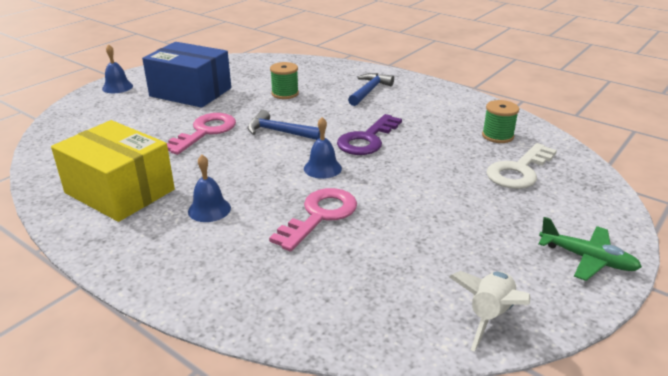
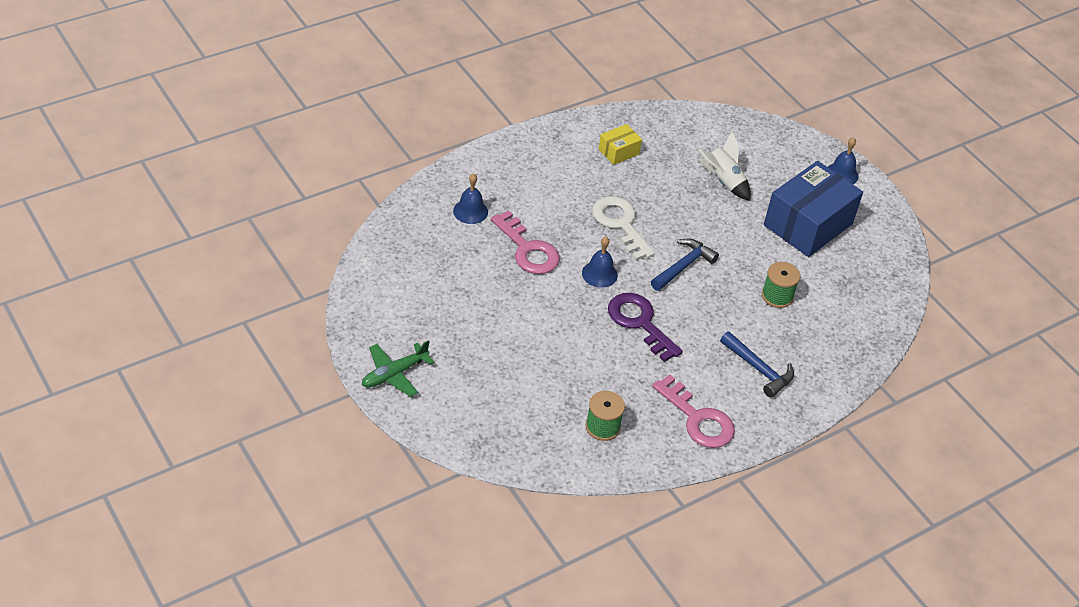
camera: 105 degrees right, 15 degrees up
yellow box [51,120,175,222] -> yellow box [599,124,642,165], size x0.46
pink key [167,113,236,155] -> pink key moved to [652,374,735,448]
blue bell [188,155,231,222] -> blue bell moved to [453,173,488,224]
white rocket [450,271,530,352] -> white rocket moved to [698,131,751,201]
white key [486,143,557,189] -> white key moved to [592,196,655,261]

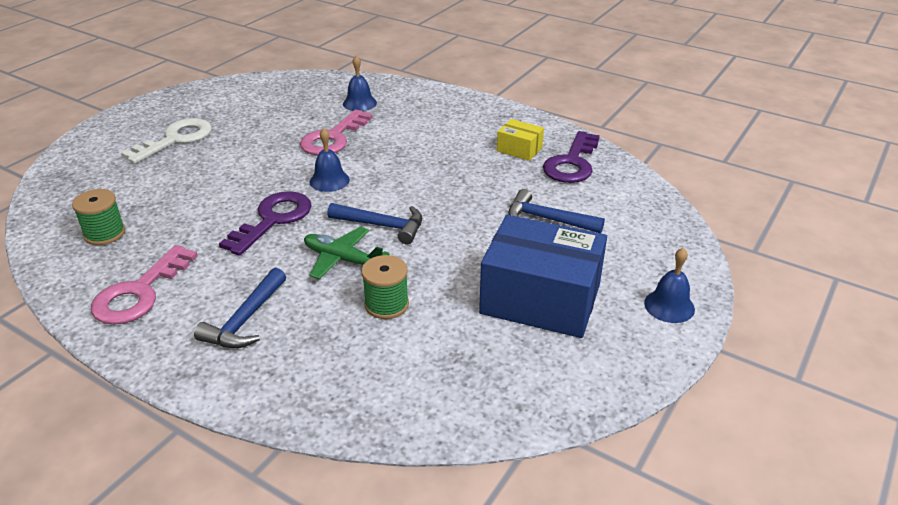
camera: 70 degrees right, 10 degrees down
green plane [362,340,434,397] -> green plane moved to [304,227,390,279]
white key [592,196,655,261] -> white key moved to [121,118,212,164]
white rocket [698,131,751,201] -> blue hammer [508,189,605,233]
none -> purple key [543,131,600,183]

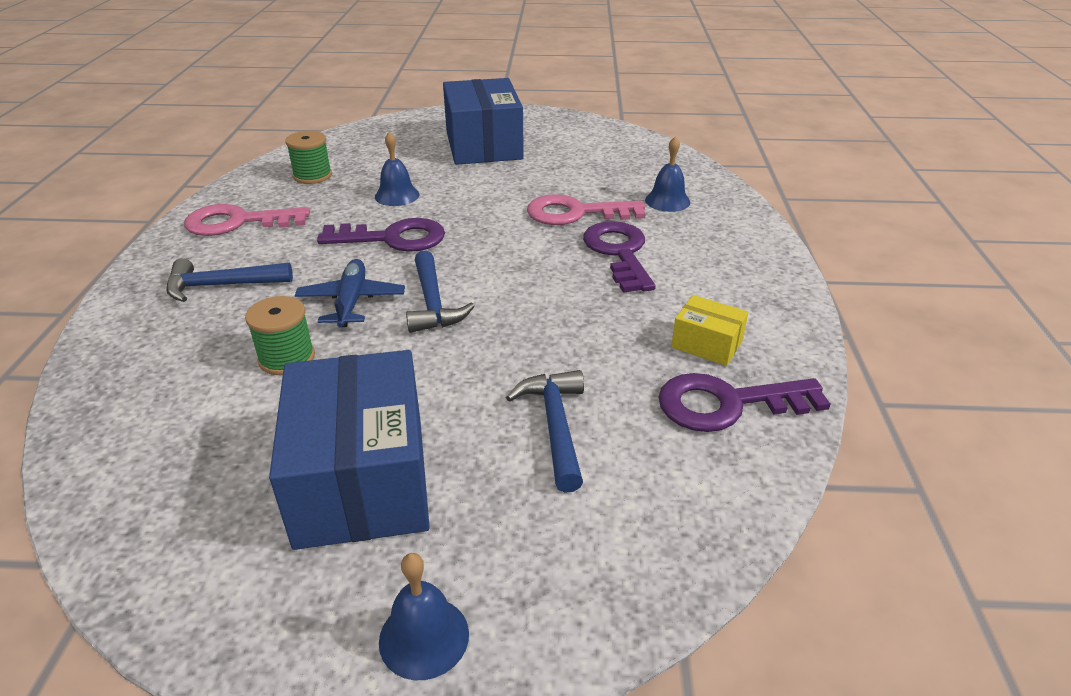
camera: 60 degrees right, 0 degrees up
white key [121,118,212,164] -> blue box [443,78,524,165]
green plane [304,227,390,279] -> blue plane [295,259,405,327]
blue bell [310,128,350,192] -> blue bell moved to [375,132,419,206]
yellow box [497,119,544,161] -> yellow box turned 60 degrees counterclockwise [671,295,749,366]
none -> purple key [583,221,656,293]

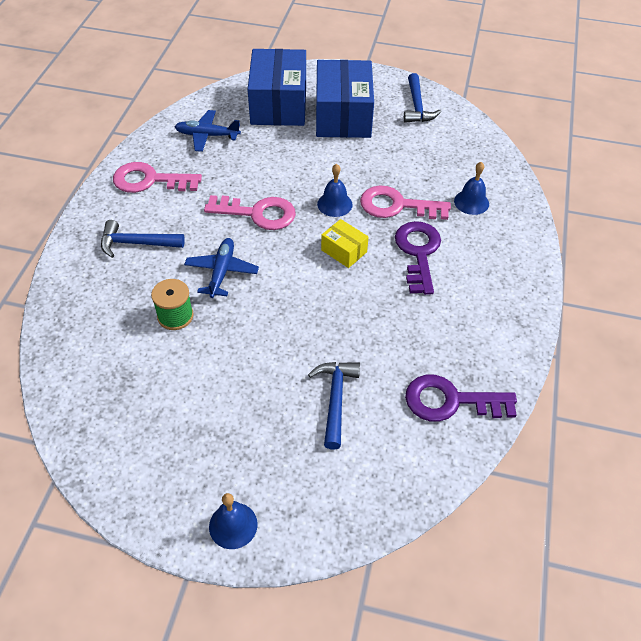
camera: 10 degrees right, 15 degrees up
blue box [269,350,430,550] -> blue box moved to [248,49,306,126]
green spool [285,131,332,184] -> blue plane [175,110,241,152]
purple key [317,218,445,252] -> pink key [204,195,296,230]
blue bell [375,132,419,206] -> blue bell moved to [317,164,353,217]
blue hammer [406,251,475,333] -> blue hammer moved to [404,73,441,123]
yellow box [671,295,749,366] -> yellow box moved to [321,219,369,268]

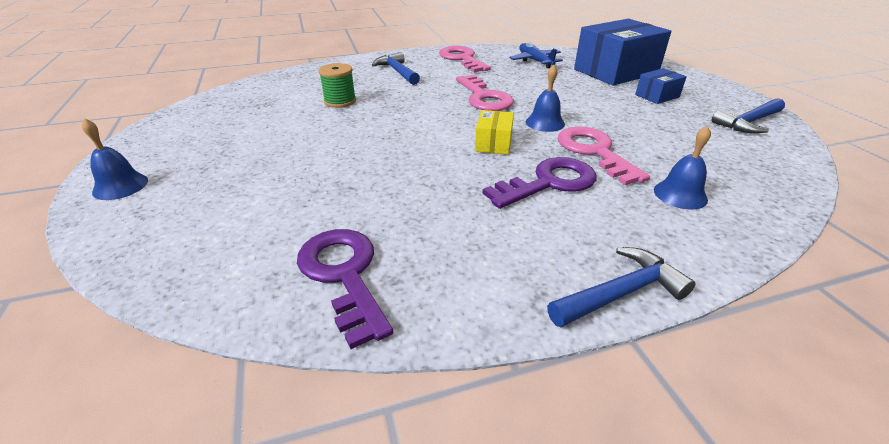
camera: 60 degrees right, 15 degrees down
blue plane [184,238,259,298] -> none
blue hammer [308,362,360,450] -> blue hammer moved to [547,247,696,327]
blue box [316,60,374,138] -> blue box [635,68,687,104], size x0.46

